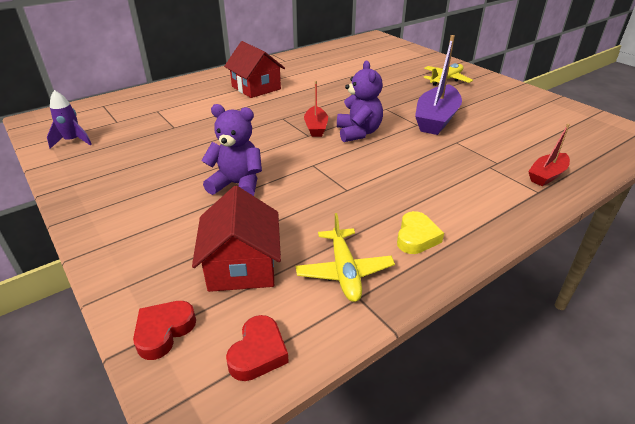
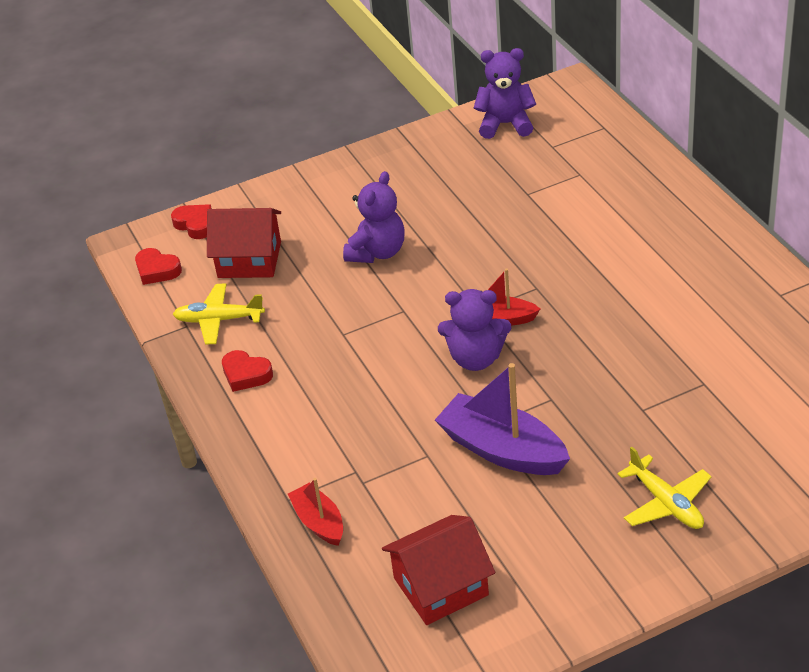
camera: 105 degrees right, 5 degrees up
purple rocket [47,90,92,149] -> purple teddy bear [474,48,536,139]
red house [224,41,285,98] -> red house moved to [382,515,495,625]
yellow heart [397,211,444,254] -> red heart [222,350,273,392]

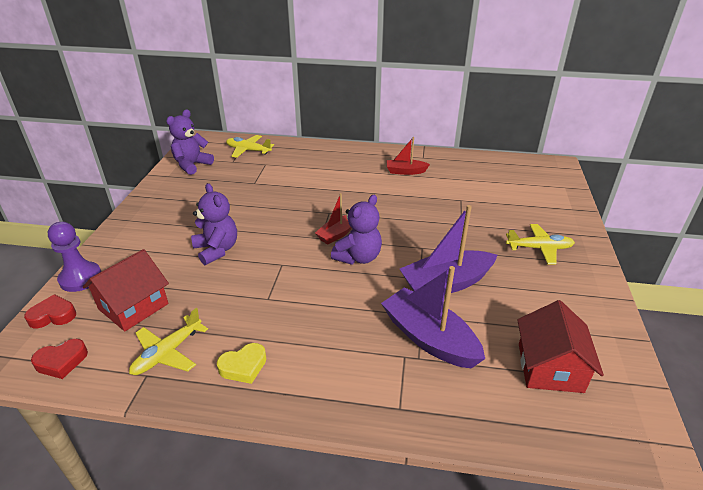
camera: 60 degrees left, 5 degrees down
red heart [222,350,273,392] -> yellow heart [217,343,266,384]
red boat [288,478,343,546] -> red boat moved to [387,137,430,175]
none -> purple pawn [48,222,101,292]
none -> yellow plane [226,135,274,158]
none -> purple boat [381,266,485,368]

